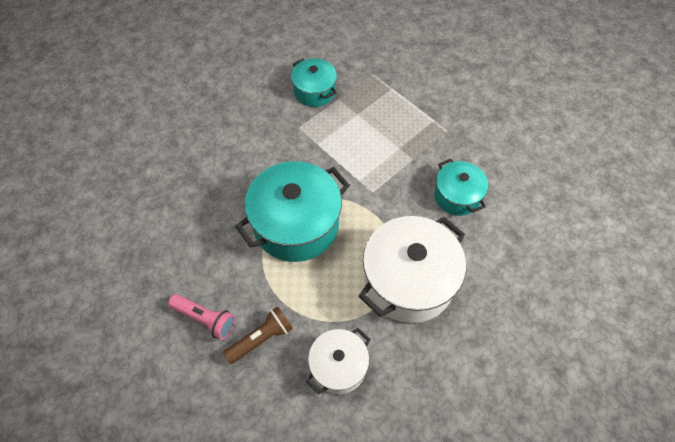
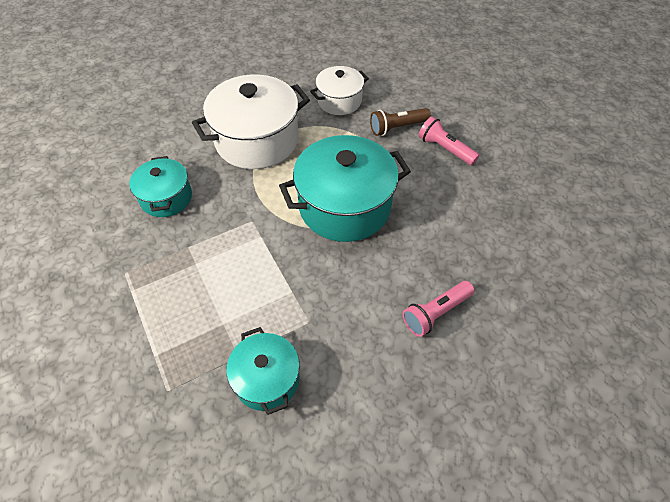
camera: 165 degrees left, 5 degrees down
none -> pink flashlight [403,281,474,337]

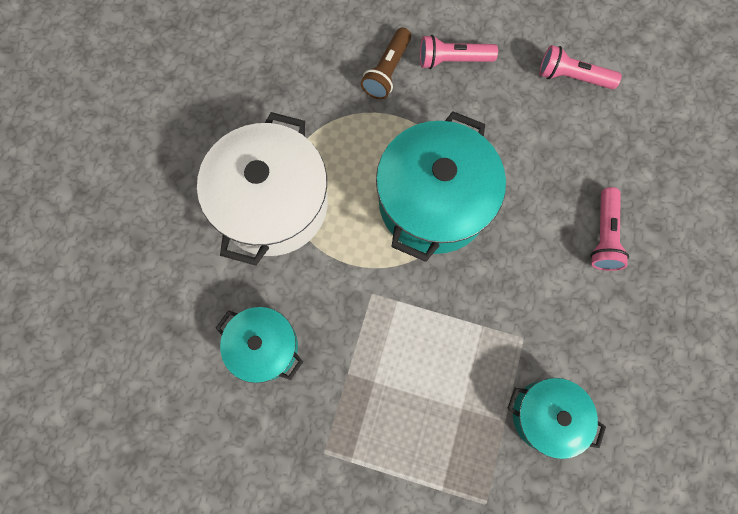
camera: 45 degrees left, 20 degrees up
white pot [310,66,369,115] -> none
none -> pink flashlight [539,45,622,89]

